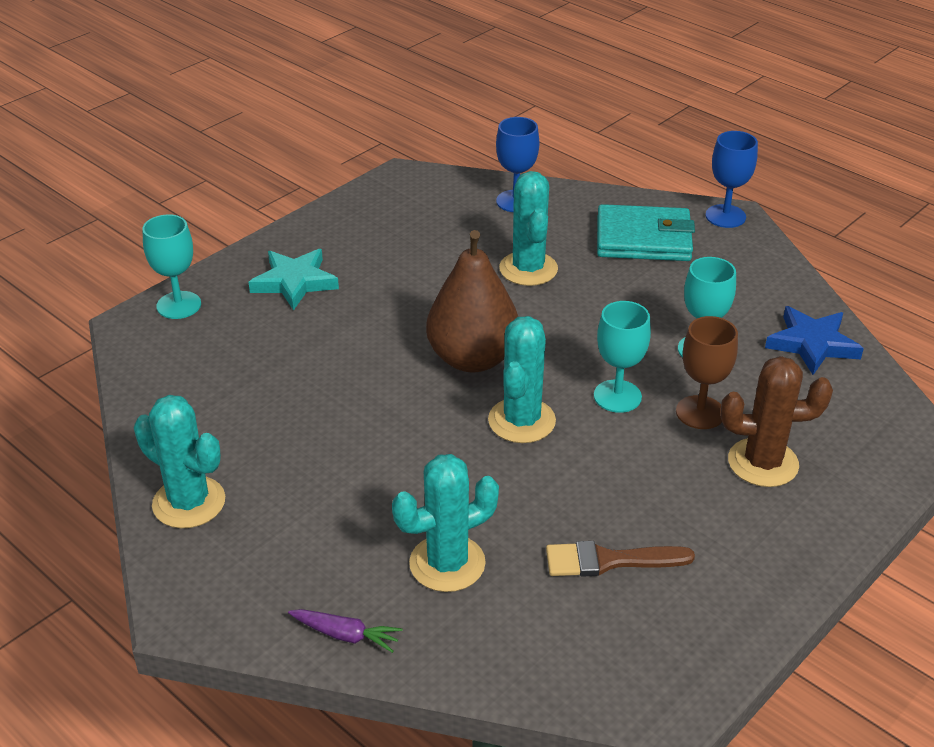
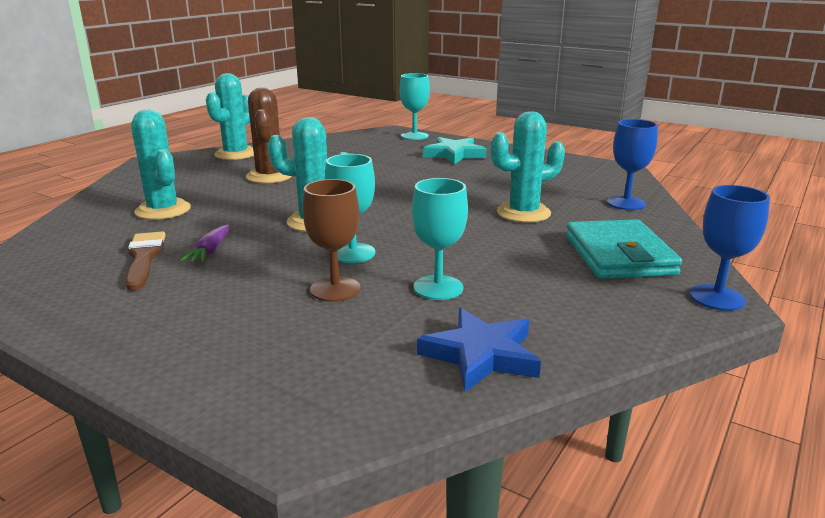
camera: 80 degrees right, 15 degrees down
purple carrot [288,609,403,653] -> purple carrot moved to [180,225,230,263]
brown pear [426,230,518,372] -> none
brown cactus [721,356,833,487] -> brown cactus moved to [246,88,292,183]

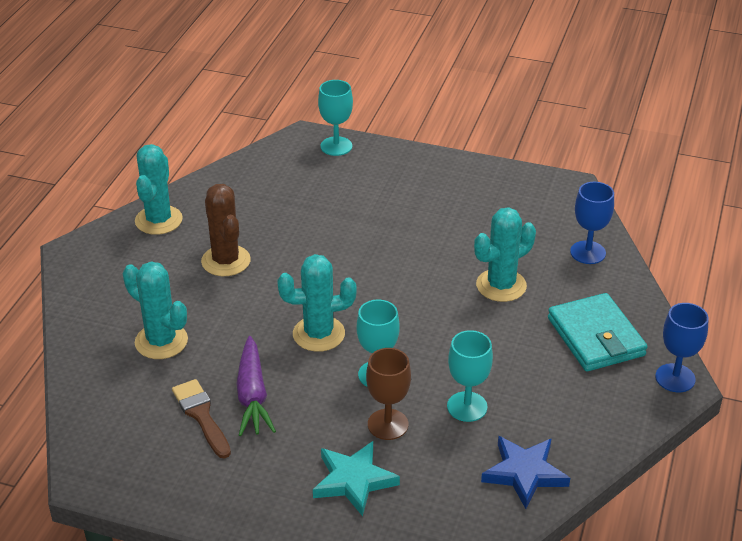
camera: 15 degrees left, 15 degrees up
purple carrot [180,225,230,263] -> purple carrot [236,336,276,436], size x1.69
turquoise star [423,137,487,164] -> turquoise star moved to [313,441,400,516]

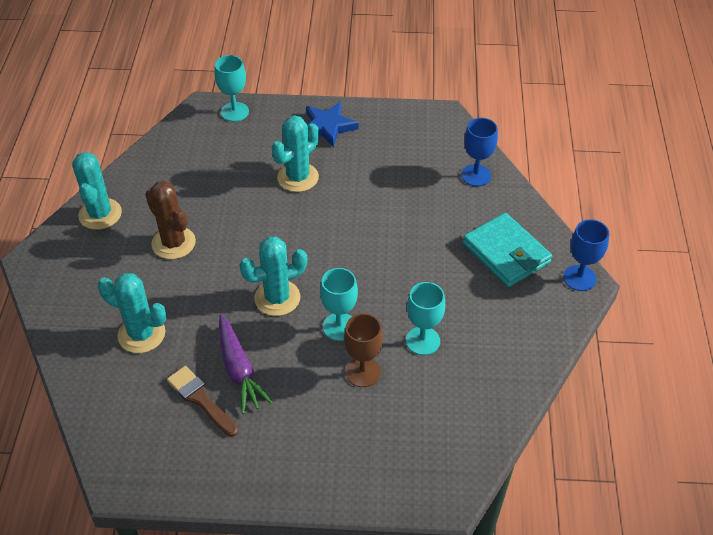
camera: 15 degrees left, 10 degrees up
turquoise star [313,441,400,516] -> none
turquoise cactus [474,207,536,302] -> turquoise cactus moved to [271,115,319,192]
blue star [481,436,570,509] -> blue star moved to [306,102,359,148]

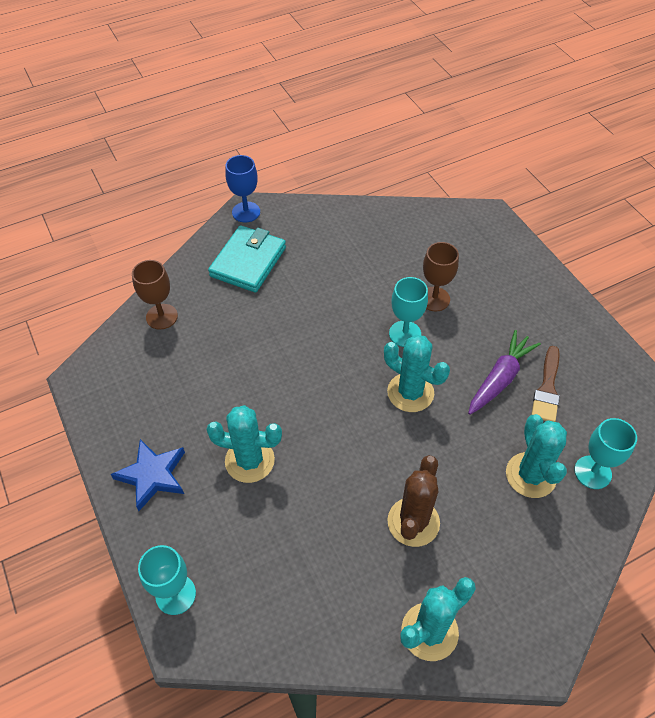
camera: 120 degrees left, 5 degrees up
turquoise goblet [406,282,445,355] -> turquoise goblet moved to [574,418,637,489]
blue goblet [461,118,498,186] -> brown goblet [132,260,178,330]

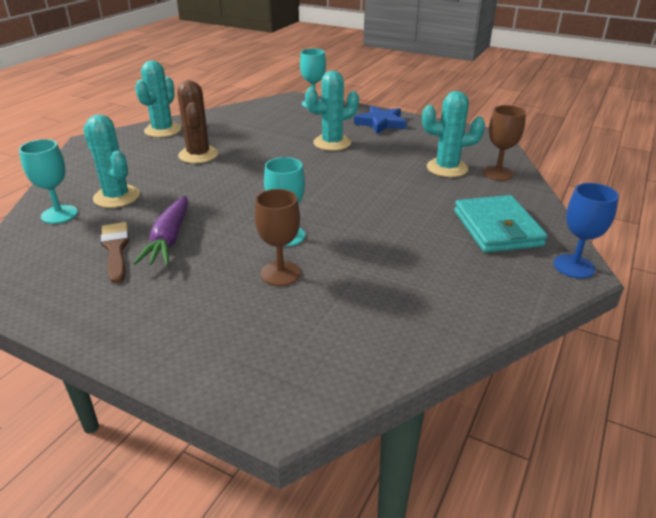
camera: 145 degrees right, 20 degrees down
turquoise cactus [384,335,450,412] -> turquoise cactus moved to [422,91,485,177]

